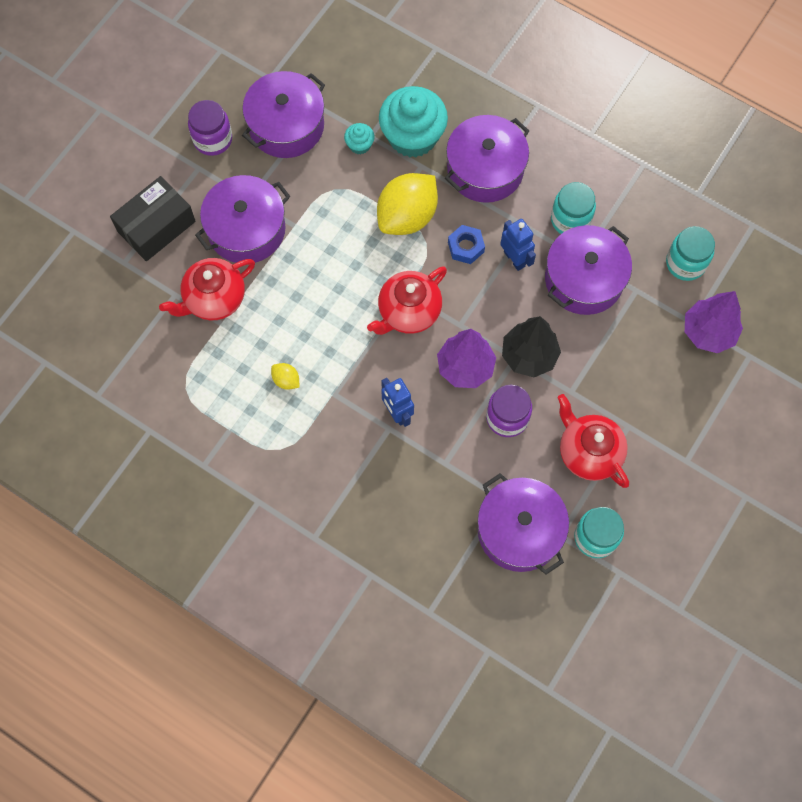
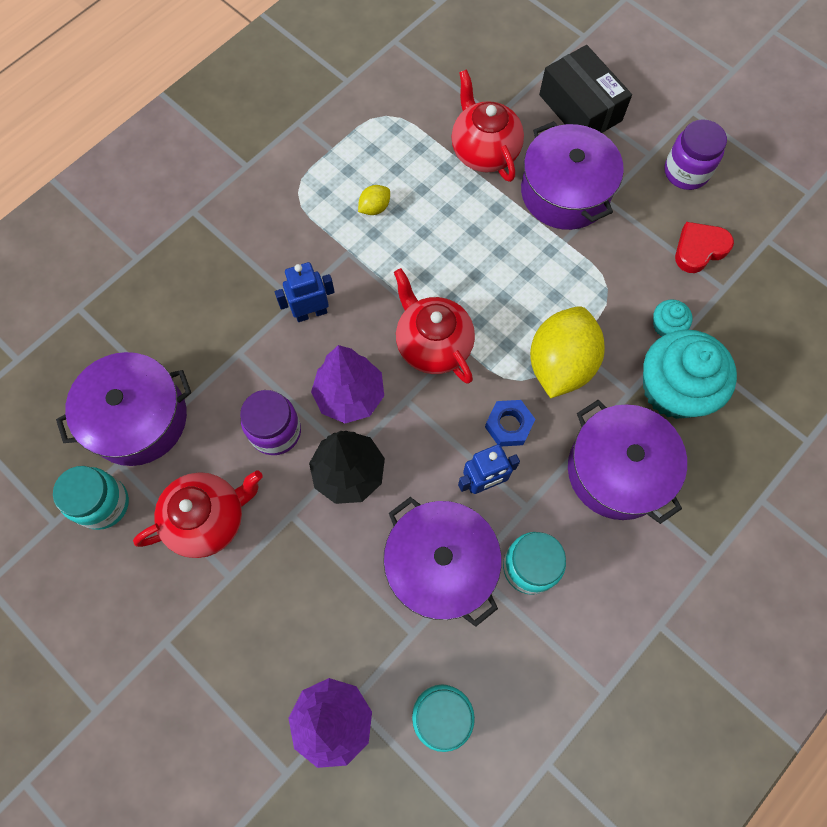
camera: 100 degrees right, 0 degrees up
purple pot [242,71,325,158] -> red heart [675,222,734,273]
yellow lemon [377,173,438,235] -> yellow lemon turned 60 degrees clockwise [530,306,605,398]

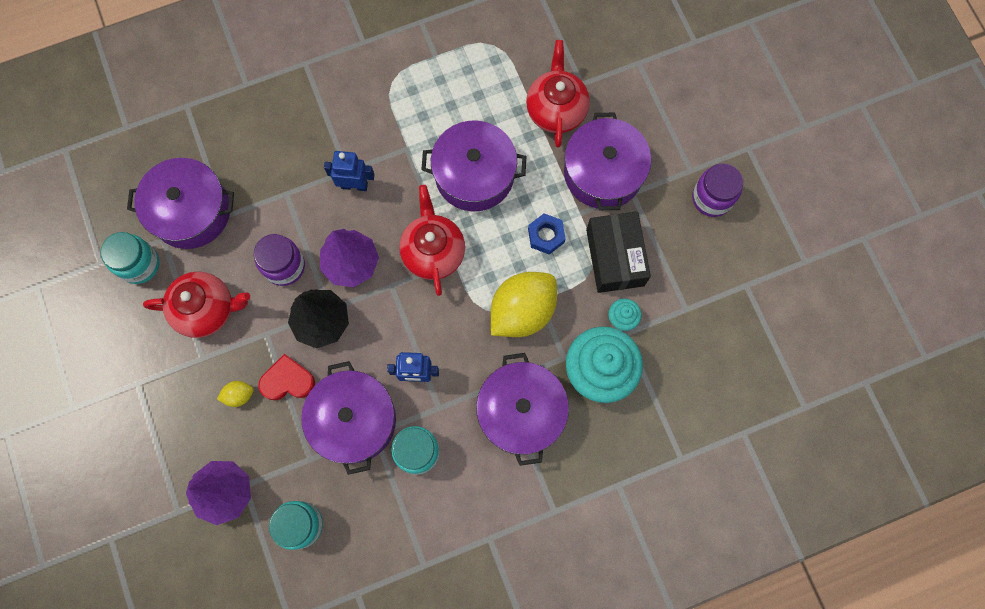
camera: 25 degrees right, 5 degrees up
yellow lemon [358,185,390,215] -> yellow lemon moved to [217,381,254,407]
blue nut [485,400,535,446] -> blue nut moved to [528,213,566,255]
black box [539,45,632,133] -> black box moved to [586,211,651,293]
red heart [675,222,734,273] -> red heart moved to [258,354,315,400]
none -> purple pot [421,120,526,211]

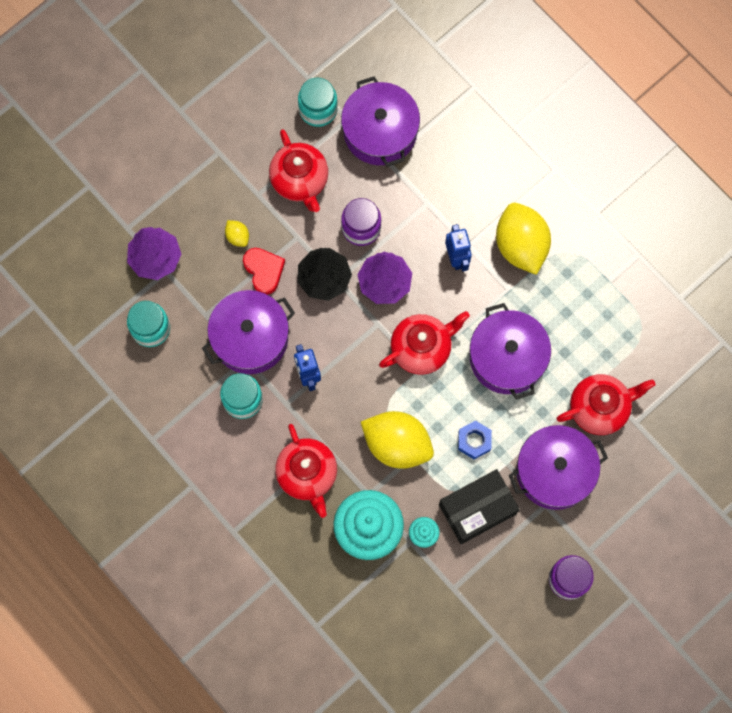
camera: 70 degrees right, 0 degrees up
purple pot [476,353,569,466] -> red teapot [275,424,337,518]
none -> yellow lemon [496,203,551,275]

